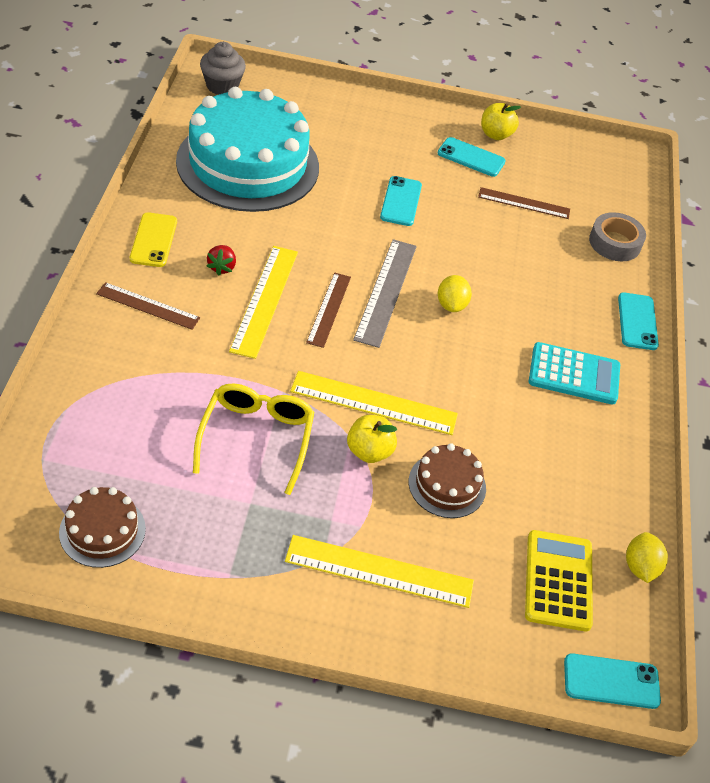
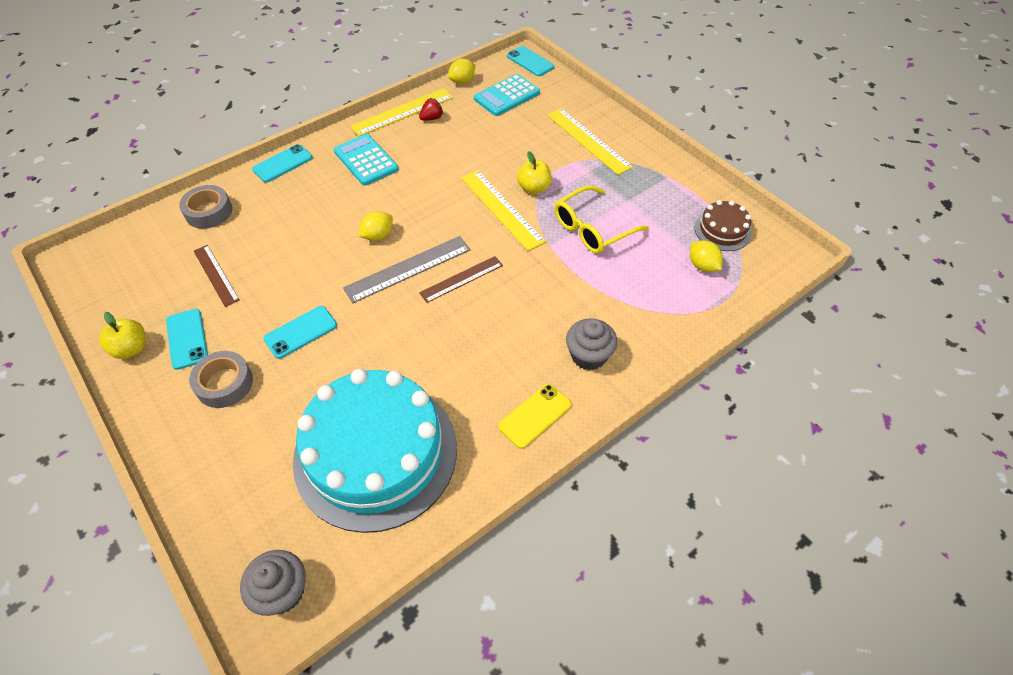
camera: 130 degrees left, 5 degrees up
brown ruler [96,282,200,330] -> grey cupcake [566,318,617,370]
red strawberry [207,245,236,276] -> red strawberry moved to [419,98,444,121]
yellow ruler [229,246,298,359] -> yellow ruler moved to [350,88,454,136]
brown cake [409,443,486,518] -> none
yellow calculator [525,530,593,632] -> turquoise calculator [474,74,540,116]
none -> grey tape [189,351,253,408]
none -> yellow lemon [690,240,723,272]

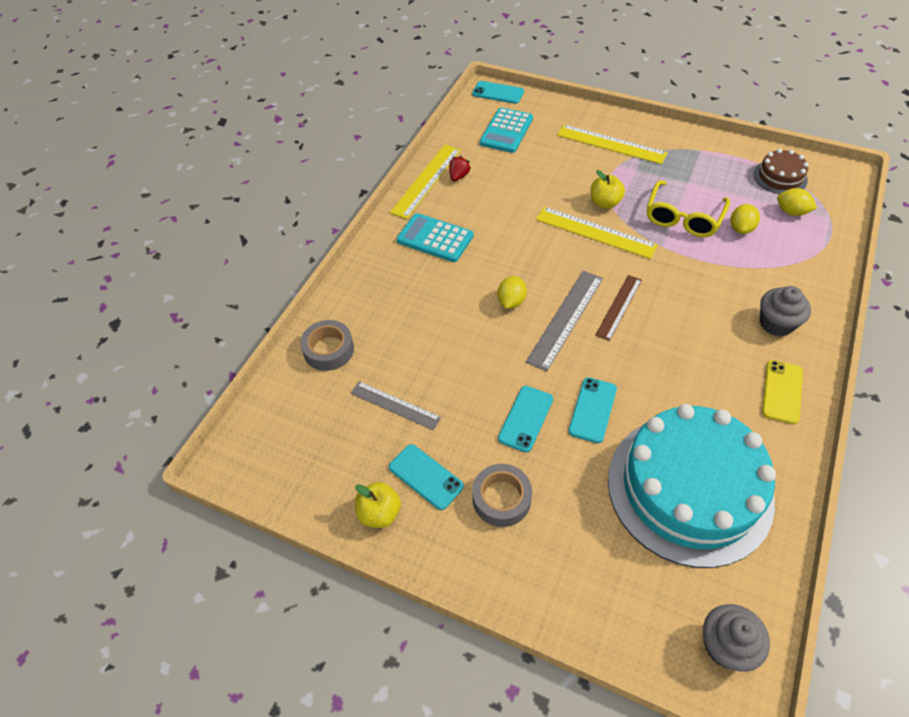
camera: 25 degrees left, 0 degrees up
brown ruler [194,245,240,307] -> grey ruler [351,381,441,430]
turquoise phone [252,144,313,182] -> turquoise phone moved to [568,377,617,443]
yellow lemon [448,59,475,84] -> yellow lemon moved to [731,204,760,234]

